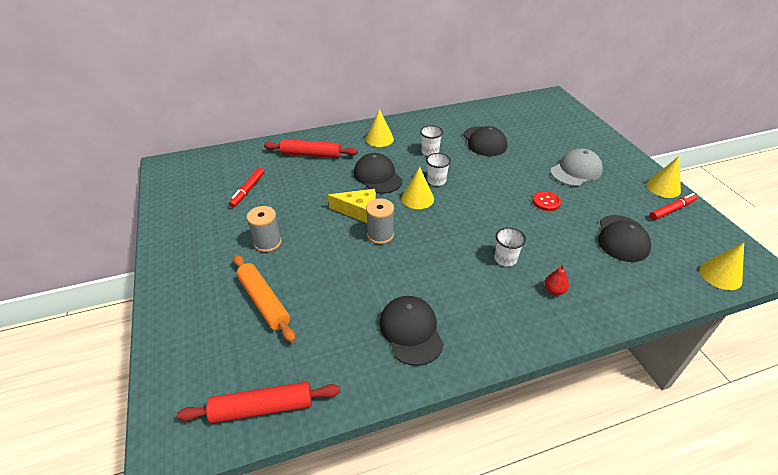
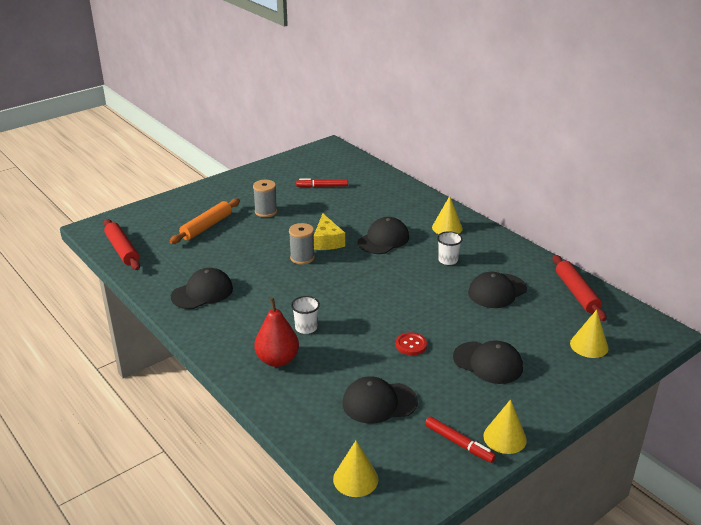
camera: 70 degrees right, 10 degrees down
red rolling pin [264,139,358,158] -> red rolling pin moved to [553,255,606,321]
yellow cone [402,166,434,209] -> yellow cone moved to [570,310,609,358]
white cup [426,153,451,186] -> none
red pear [544,264,569,295] -> red pear [254,298,299,367], size x1.98
grey cap [551,149,603,186] -> black cap [453,340,523,384]

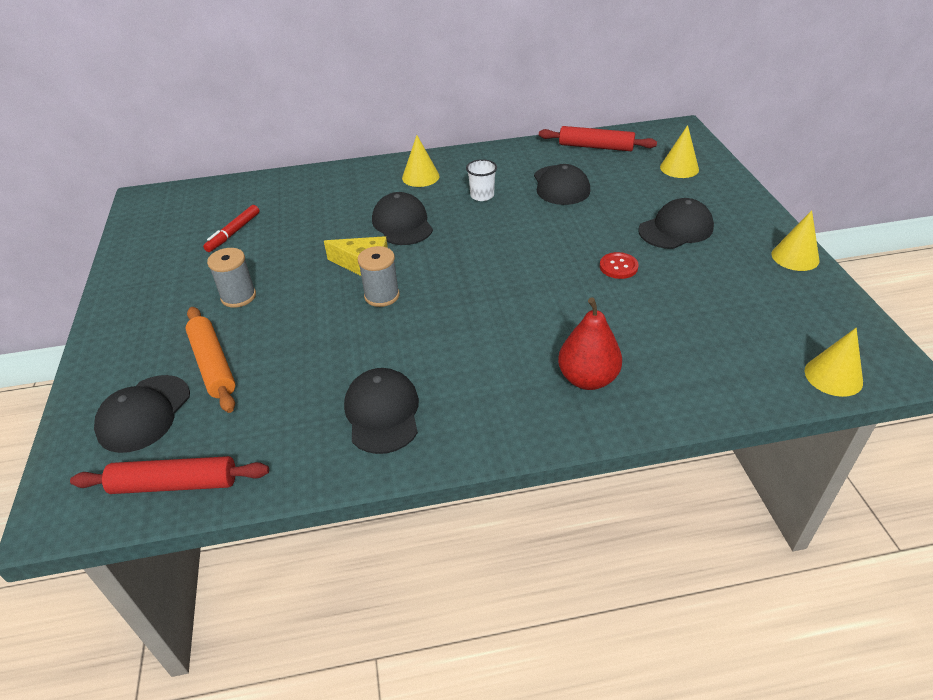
camera: 60 degrees left, 10 degrees up
white cup [291,296,320,334] -> none
black cap [342,376,418,424] -> black cap moved to [94,375,190,453]
red marker [425,416,496,463] -> none

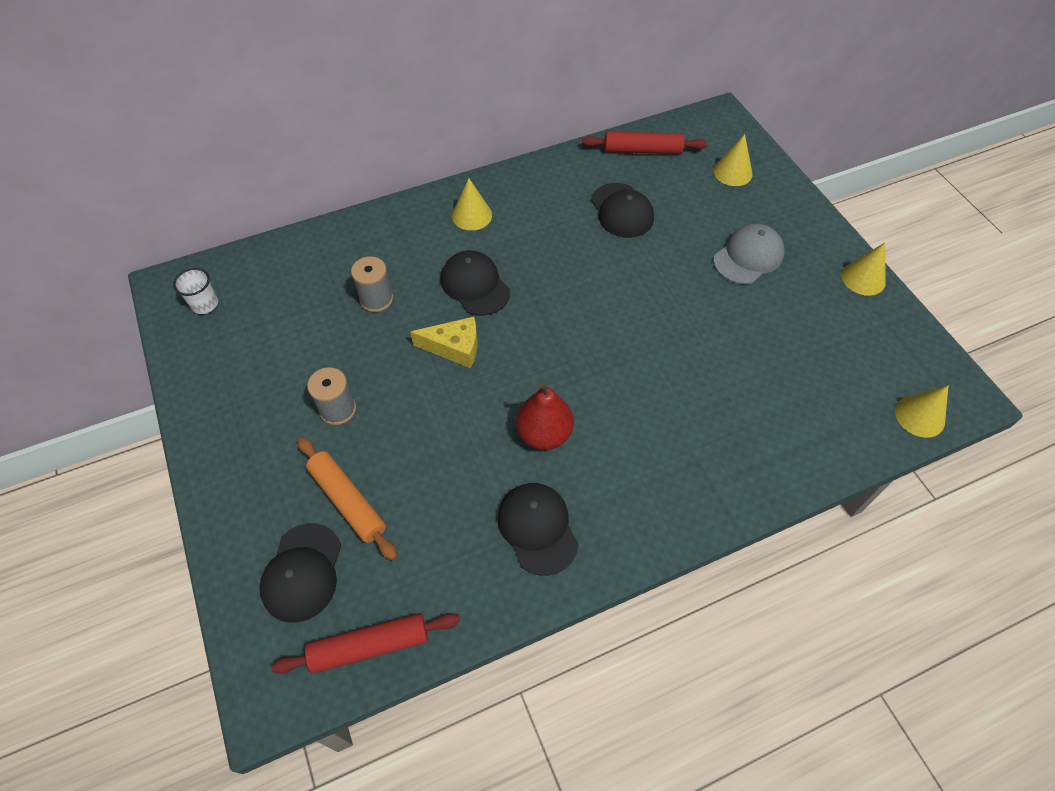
camera: 15 degrees left, 15 degrees up
red marker [203,205,260,252] -> none
grey spool [358,246,400,307] -> grey spool moved to [351,256,393,312]
white cup [466,159,497,201] -> white cup moved to [173,268,218,314]
red pear [558,298,622,390] -> red pear moved to [516,383,574,450]
red button [600,252,639,279] -> none
black cap [638,198,714,249] -> grey cap [713,224,784,284]

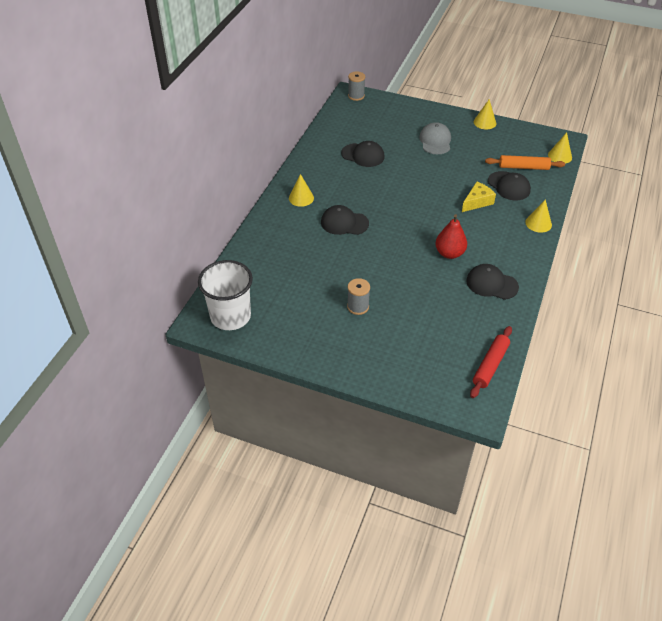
camera: 45 degrees left, 10 degrees down
white cup [173,268,218,314] -> white cup [198,260,253,330], size x2.28
black cap [259,523,341,623] -> black cap moved to [488,171,531,200]
orange rolling pin [298,437,397,560] -> orange rolling pin moved to [485,155,565,170]
grey spool [351,256,393,312] -> grey spool moved to [348,71,365,101]
yellow cheese [410,317,478,368] -> yellow cheese moved to [462,182,496,212]
red rolling pin [582,132,707,154] -> none
yellow cone [714,134,753,186] -> yellow cone moved to [525,199,552,233]

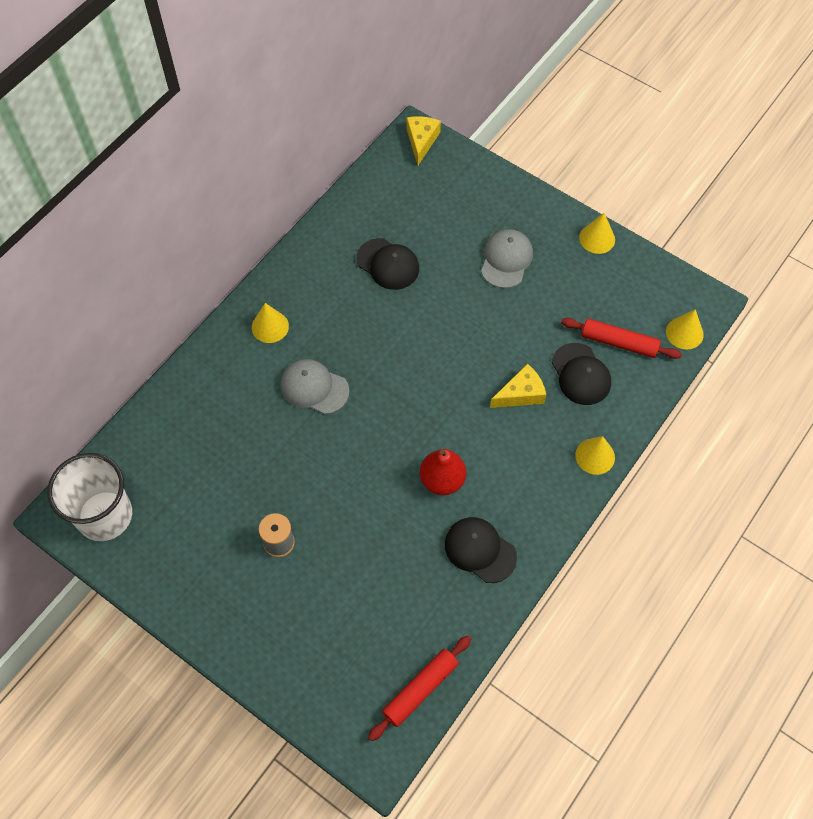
camera: 15 degrees right, 15 degrees up
black cap [321,205,369,235] -> grey cap [281,359,349,414]
grey spool [348,71,365,101] -> yellow cheese [406,116,441,165]
orange rolling pin [485,155,565,170] -> red rolling pin [561,318,682,359]

